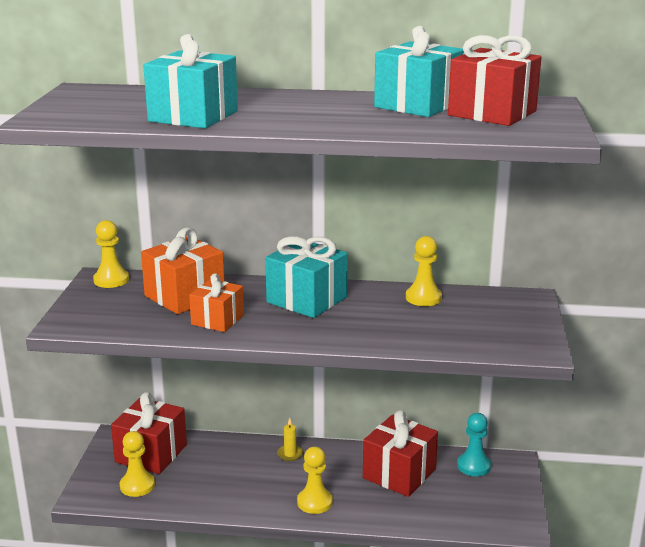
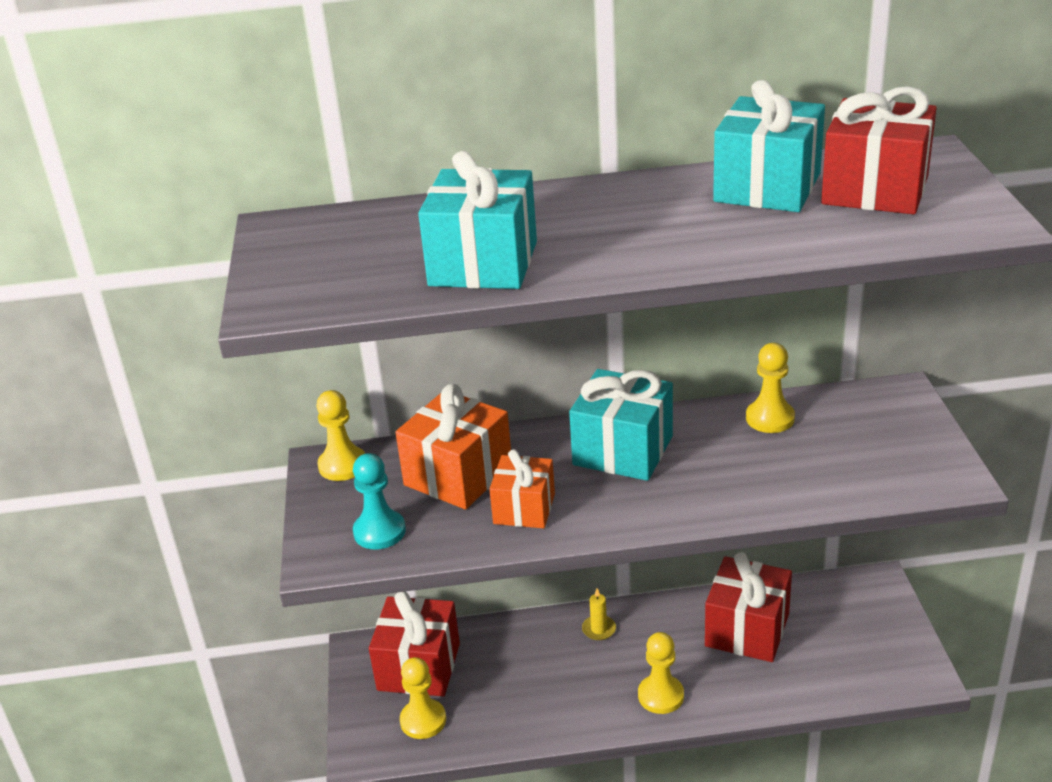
camera: 10 degrees left, 10 degrees up
turquoise pawn [457,413,491,476] -> turquoise pawn moved to [353,453,406,550]

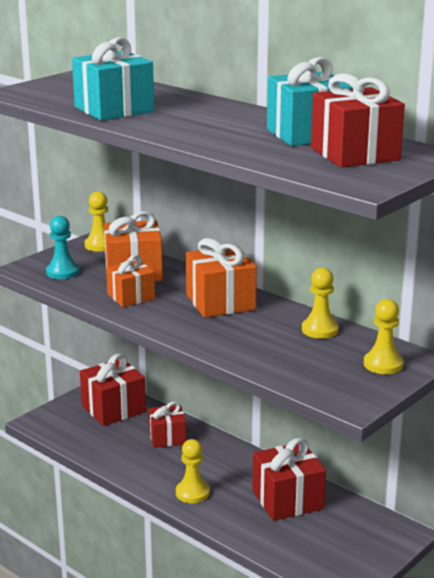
camera: 45 degrees right, 10 degrees down
yellow pawn [400,657,446,739] -> yellow pawn moved to [364,299,403,374]
turquoise gift [569,369,673,481] -> orange gift [186,238,257,318]
yellow candle [582,588,616,640] -> none
none -> red gift [149,402,186,448]

